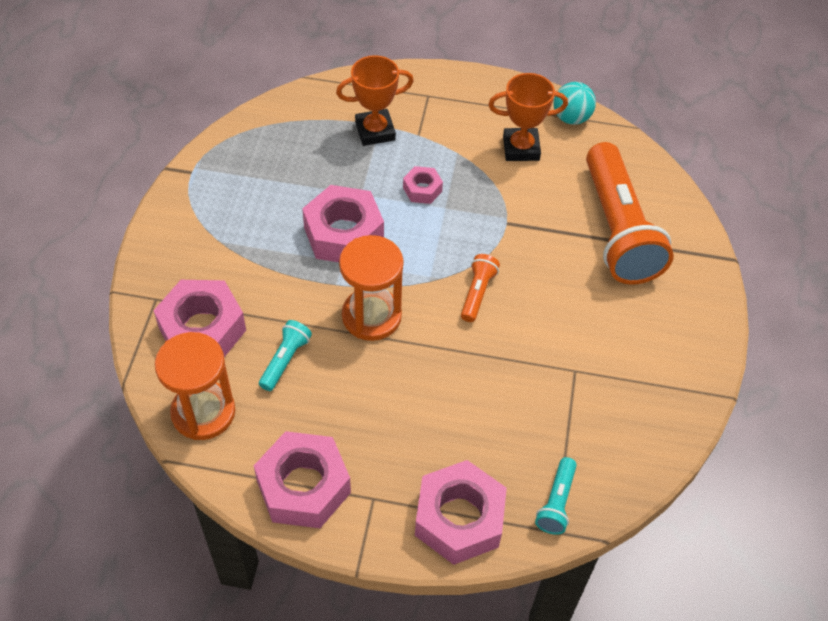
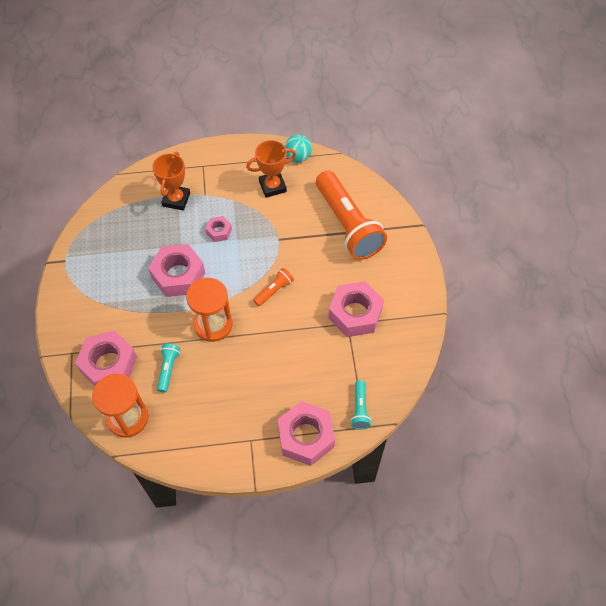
camera: 15 degrees left, 5 degrees up
pink nut [254,431,351,528] -> pink nut moved to [328,281,384,337]
orange trophy [336,55,414,146] -> orange trophy turned 45 degrees counterclockwise [152,152,190,211]
orange flashlight [461,254,500,322] -> orange flashlight turned 45 degrees clockwise [253,268,294,306]

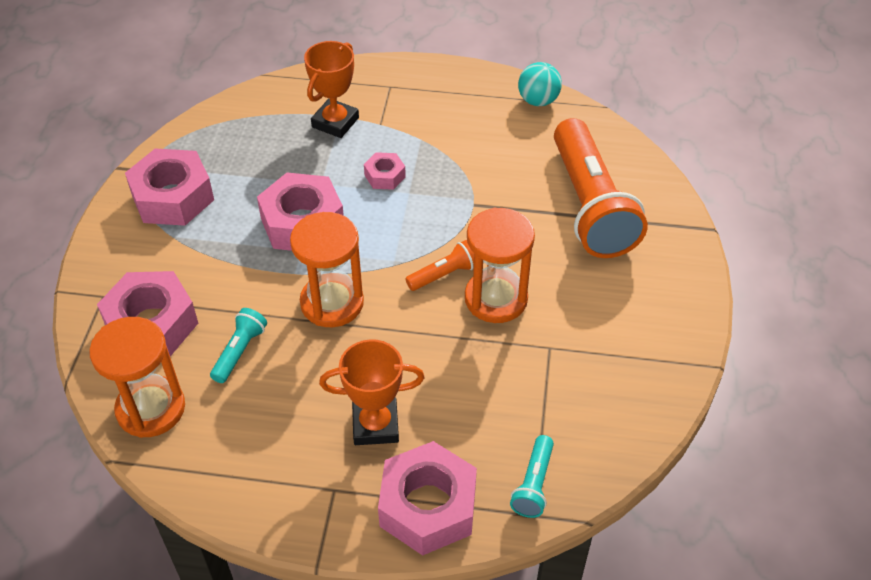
camera: 15 degrees right, 10 degrees down
orange trophy [246,140,296,198] -> orange trophy moved to [319,339,425,445]
pink nut [328,281,384,337] -> pink nut moved to [125,148,214,226]
none -> orange hourglass [465,208,535,323]

